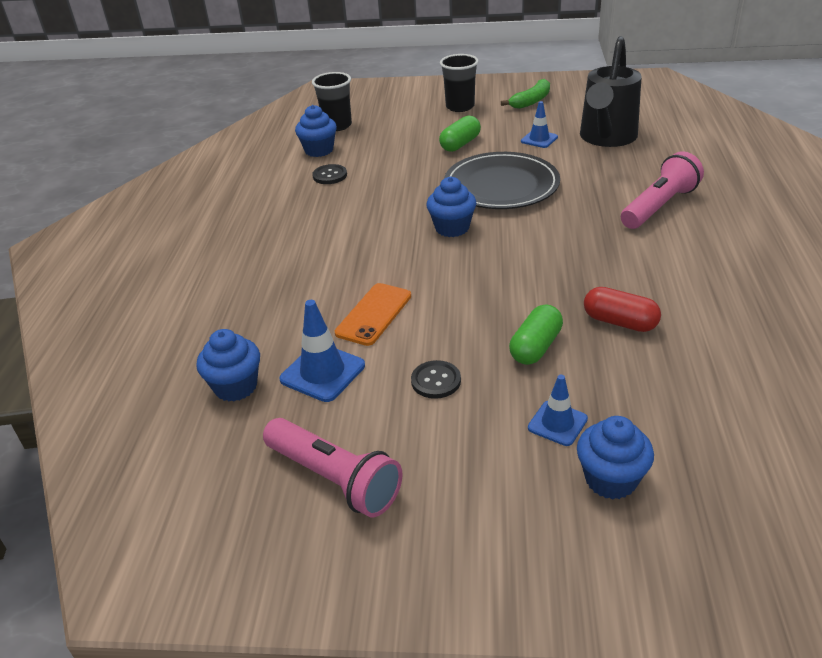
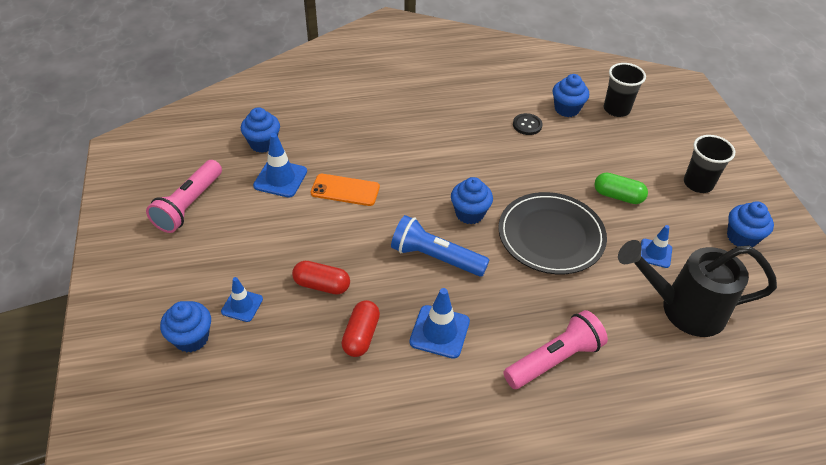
camera: 70 degrees right, 10 degrees up
black button [411,360,461,399] -> none
green banana [501,79,550,109] -> blue cupcake [727,201,774,247]
green capsule [509,304,563,365] -> red capsule [292,261,350,295]
pink flashlight [621,151,704,229] -> pink flashlight turned 60 degrees counterclockwise [503,310,608,389]
none -> blue flashlight [391,215,489,277]
none -> blue traffic cone [409,288,470,359]

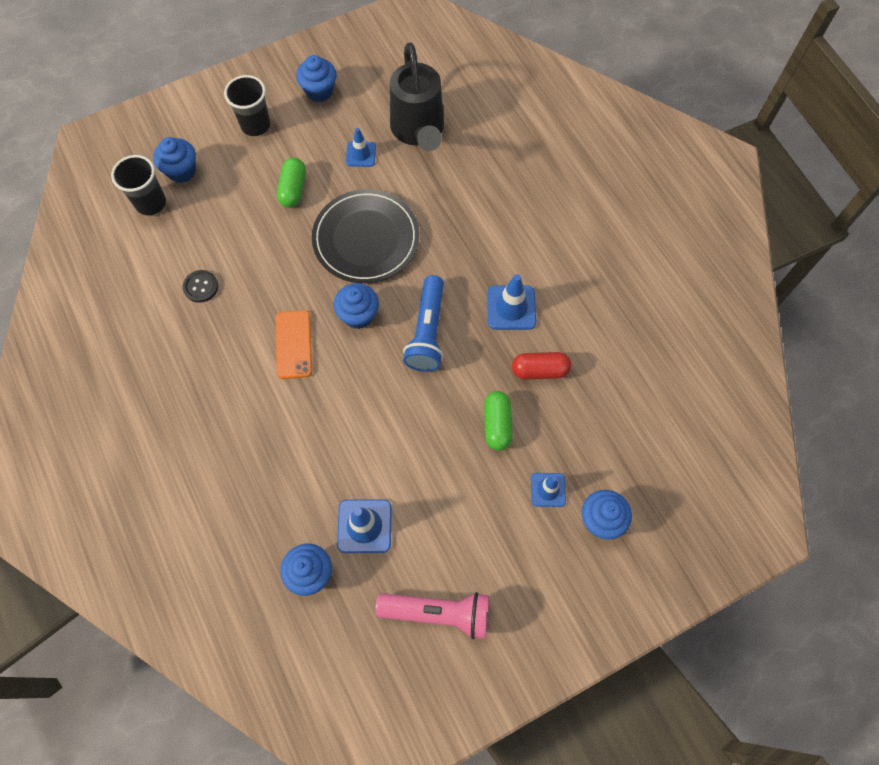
camera: 105 degrees left, 20 degrees up
red capsule [292,261,350,295] -> green capsule [484,391,513,451]
orange phone [311,174,380,206] -> orange phone moved to [276,310,312,379]
pink flashlight [503,310,608,389] -> none
blue cupcake [553,74,589,117] -> blue cupcake moved to [153,137,196,183]

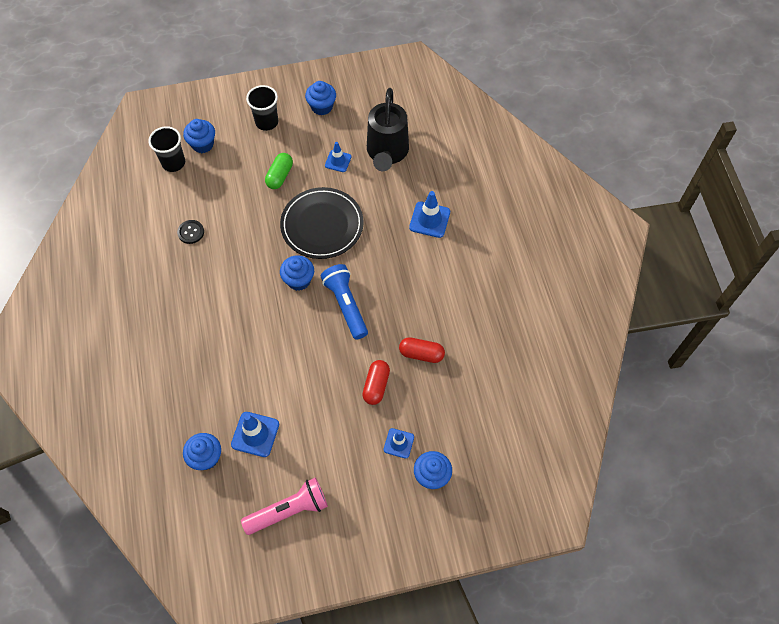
camera: 15 degrees right, 5 degrees down
orange phone [276,310,312,379] -> none
pink flashlight [375,592,489,639] -> pink flashlight turned 45 degrees counterclockwise [241,478,328,535]
blue flashlight [403,275,444,372] -> blue flashlight turned 135 degrees clockwise [321,264,368,340]
green capsule [484,391,513,451] -> red capsule [362,360,390,405]
blue traffic cone [487,274,536,330] -> blue traffic cone moved to [409,191,450,238]

